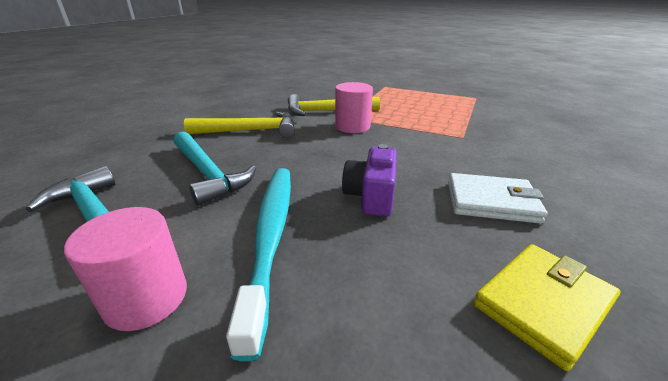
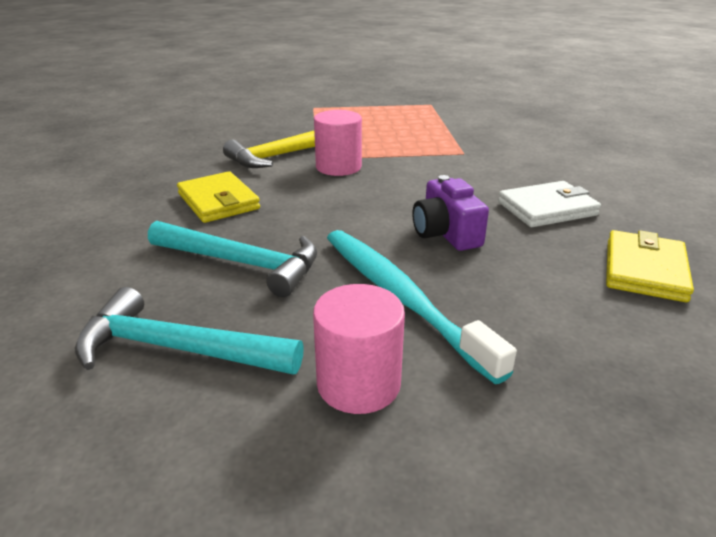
camera: 30 degrees left, 0 degrees up
yellow hammer [184,112,295,138] -> yellow wallet [177,171,260,223]

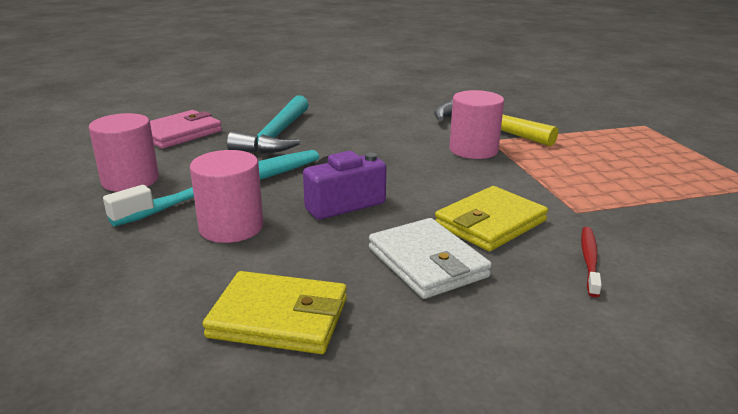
camera: 80 degrees right, 5 degrees down
turquoise hammer [75,287,304,375] -> pink wallet [150,110,222,149]
yellow wallet [177,171,260,223] -> yellow wallet moved to [435,186,548,251]
none -> pink cylinder [190,150,264,243]
none -> red toothbrush [581,227,602,298]

